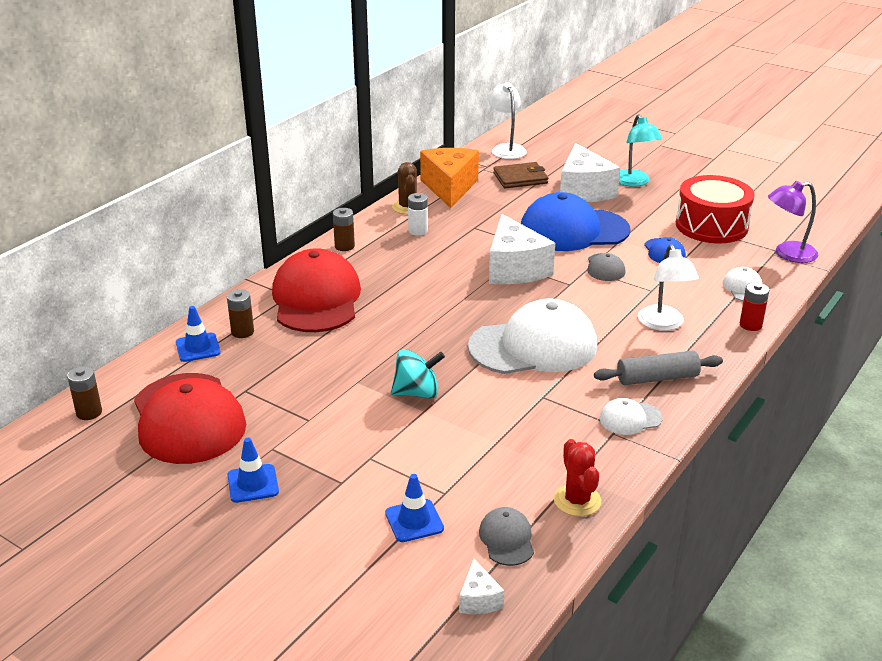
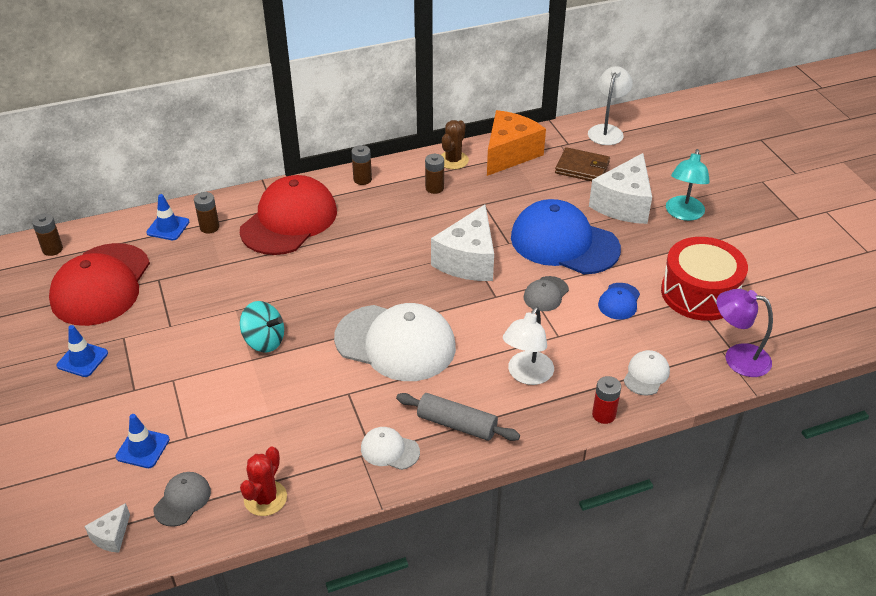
camera: 35 degrees right, 10 degrees up
white battery [408,193,428,236] -> brown battery [425,154,444,194]

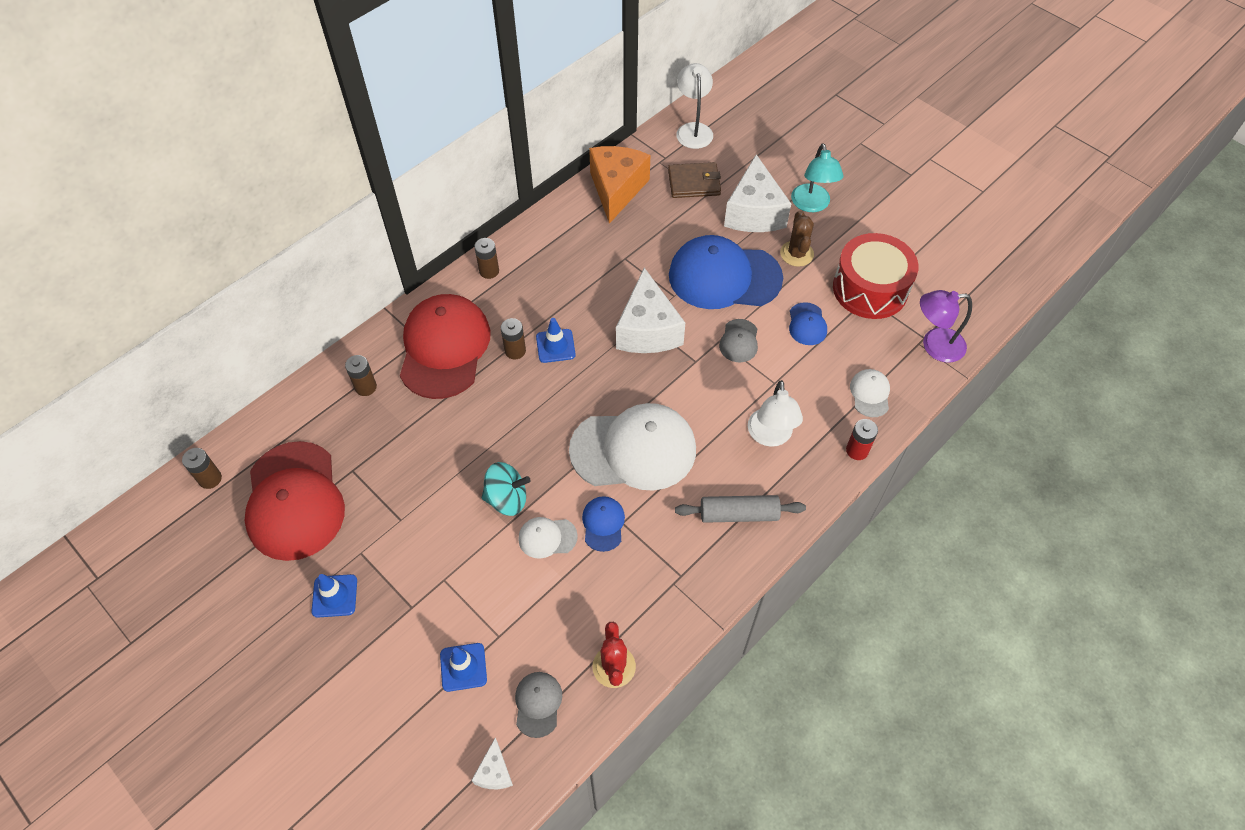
camera: 25 degrees left, 15 degrees up
blue traffic cone [146,194,189,240] -> blue traffic cone moved to [536,318,576,363]
white cap [361,427,420,470] -> white cap moved to [518,517,578,559]
brown battery [425,154,444,194] -> brown battery moved to [501,318,526,359]
brown cactus [441,120,469,169] -> brown cactus moved to [780,211,814,267]
none -> blue cap [582,496,625,552]

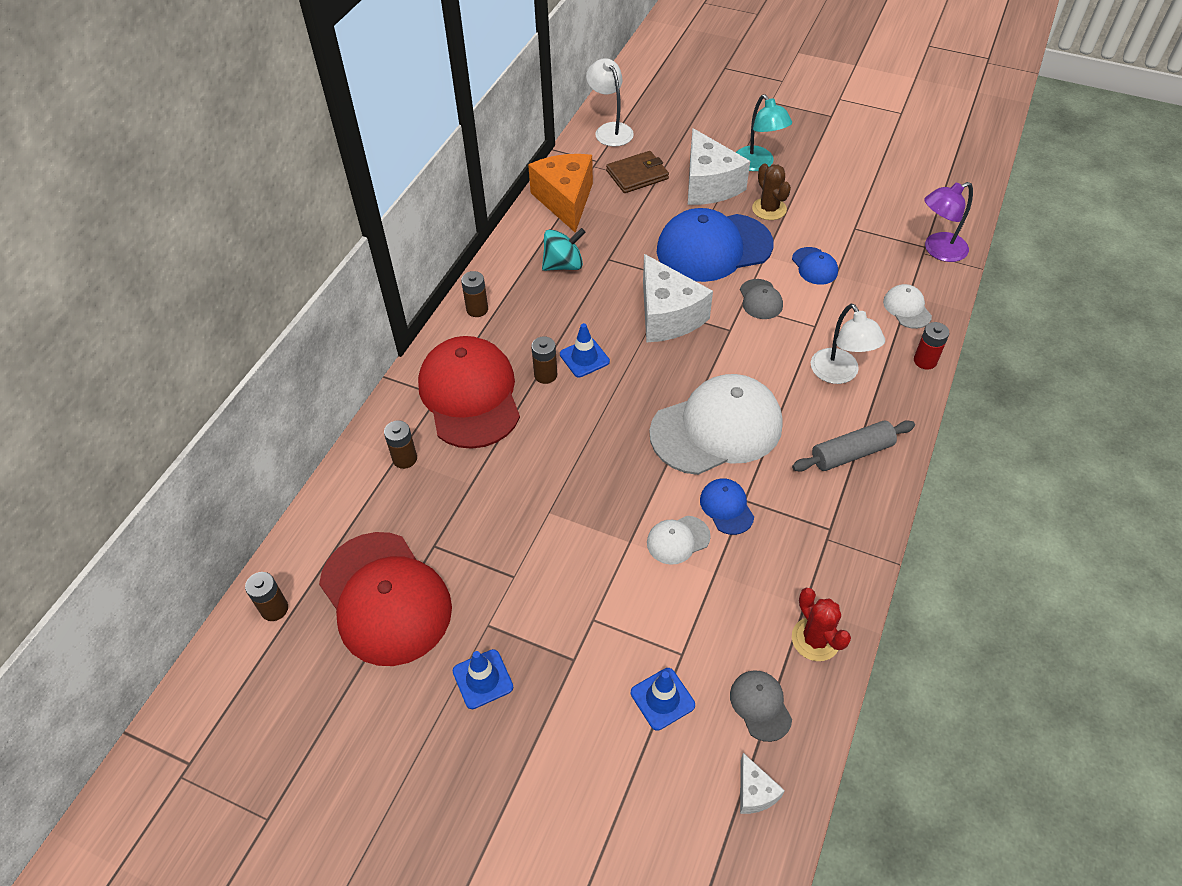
camera: 20 degrees left, 5 degrees down
turquoise spinning top [482,462,531,516] -> turquoise spinning top moved to [542,228,586,271]
red drum [833,233,918,319] -> none

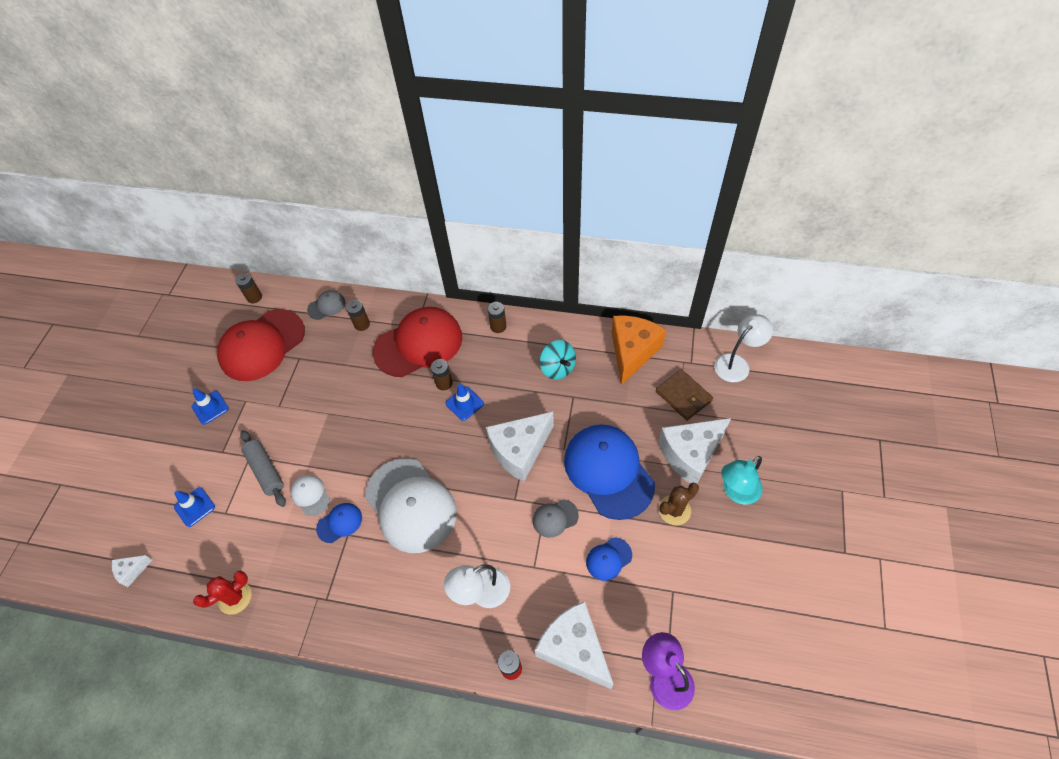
camera: 80 degrees right, 5 degrees up
orange cheese [528,154,593,233] -> orange cheese turned 45 degrees counterclockwise [612,315,666,385]
grey cap [730,671,792,742] -> grey cap moved to [307,290,345,320]
grey rolling pin [792,420,915,472] -> grey rolling pin moved to [240,430,286,507]
white cap [883,284,932,329] -> white cheese [535,601,613,689]

